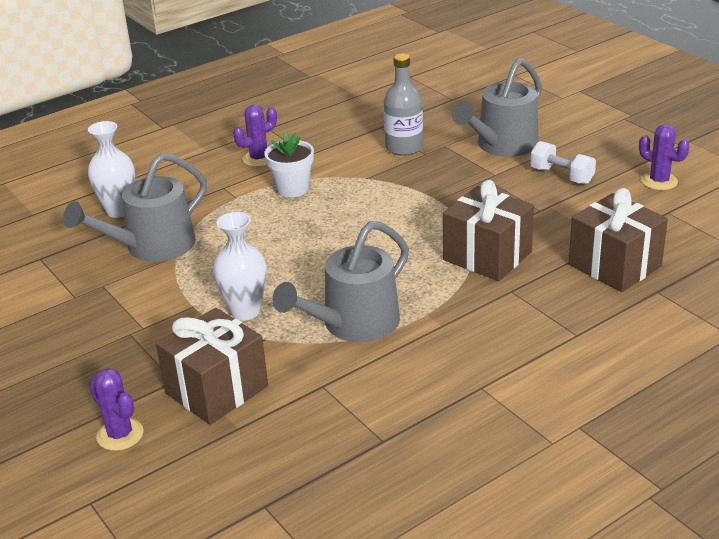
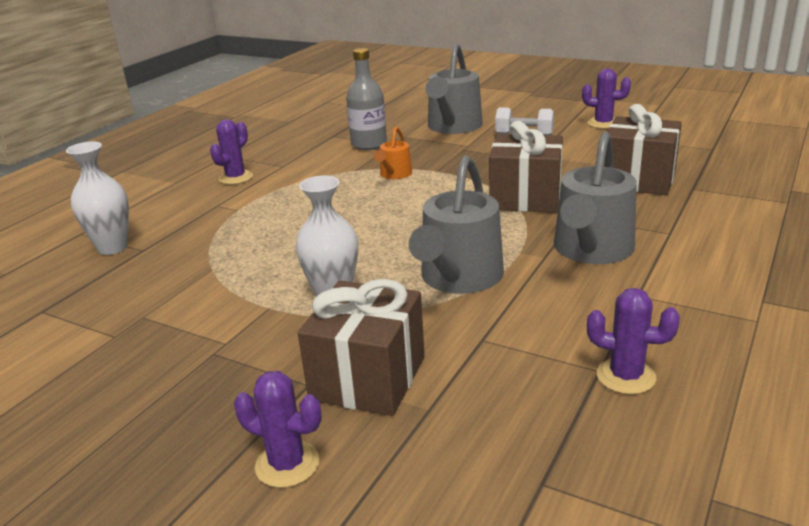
camera: 25 degrees left, 5 degrees down
grey watering can [63,153,207,262] -> grey watering can moved to [554,132,637,264]
white flower pot [264,132,314,197] -> none
none -> orange watering can [374,127,412,179]
none -> purple cactus [587,288,680,394]

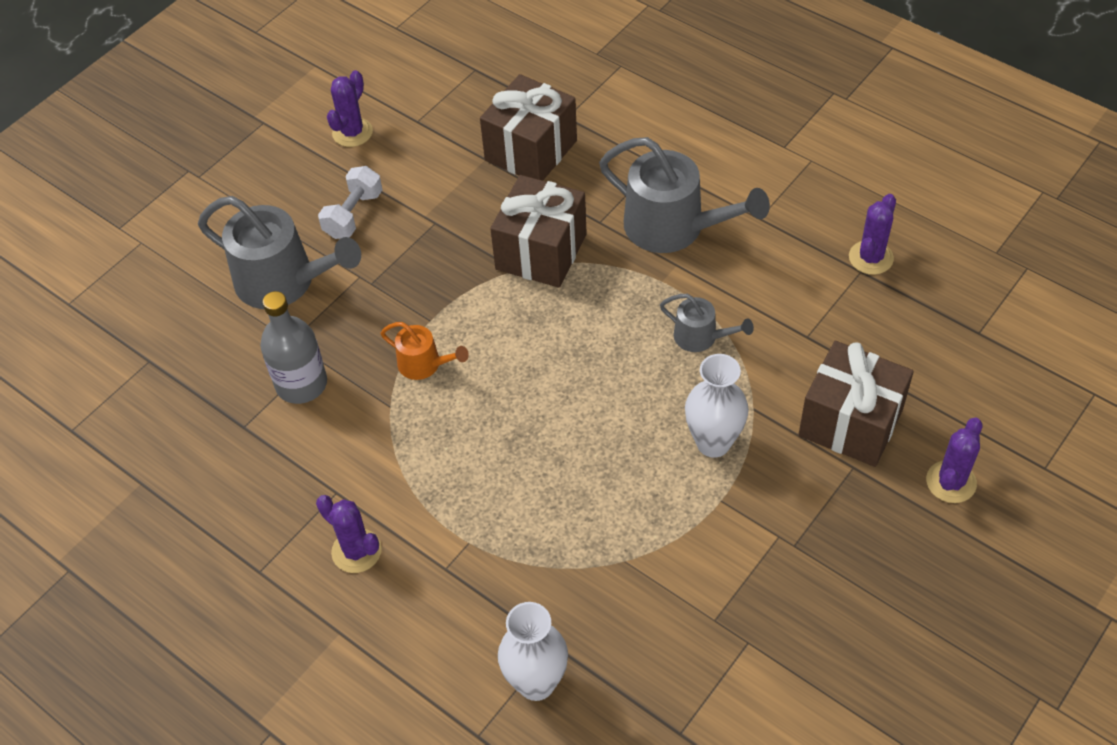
camera: 80 degrees left, 25 degrees up
grey watering can [409,155,504,294] -> grey watering can [660,294,754,352], size x0.51

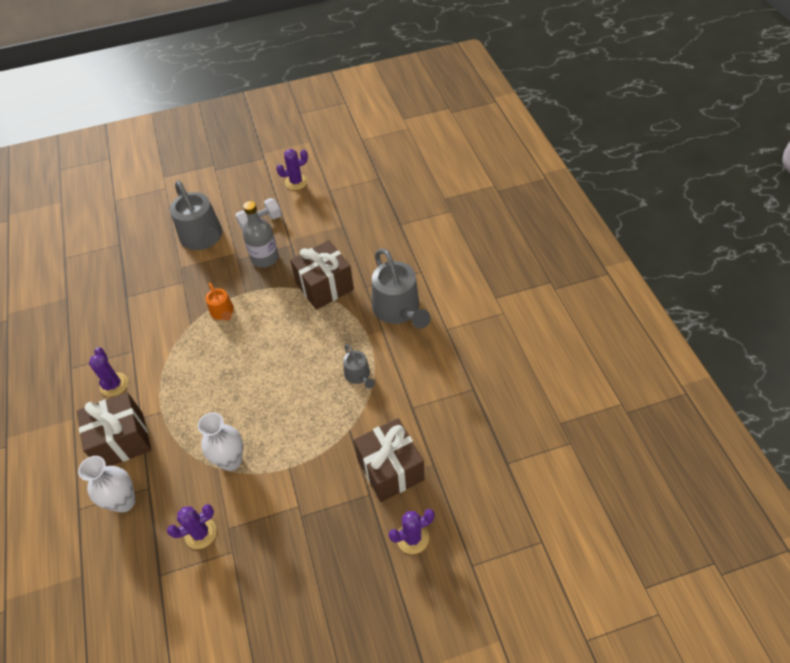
camera: 35 degrees right, 0 degrees up
grey bottle [260,291,327,404] -> grey bottle moved to [243,201,279,268]
brown gift [480,74,577,181] -> brown gift moved to [77,392,151,466]
white vase [685,354,749,458] -> white vase moved to [198,412,243,471]
purple cactus [849,194,896,275] -> purple cactus moved to [167,504,217,549]

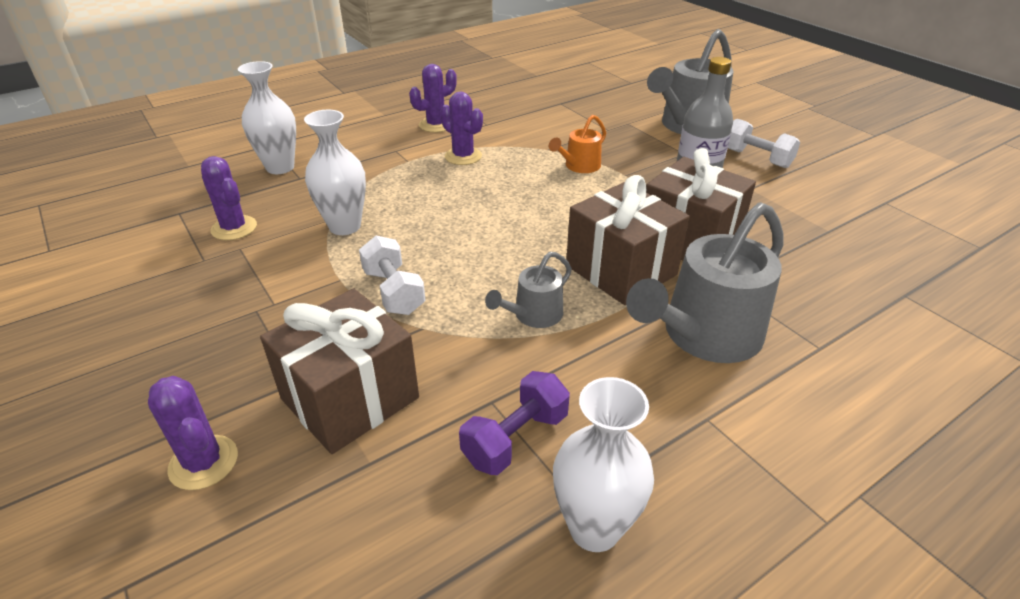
camera: 70 degrees right, 15 degrees down
brown gift [77,392,151,466] -> brown gift moved to [566,175,690,305]
purple cactus [276,149,308,190] -> purple cactus moved to [440,92,483,165]
none -> white dumbbell [359,236,426,315]
none -> purple dumbbell [459,371,570,475]
none -> white vase [553,377,654,552]

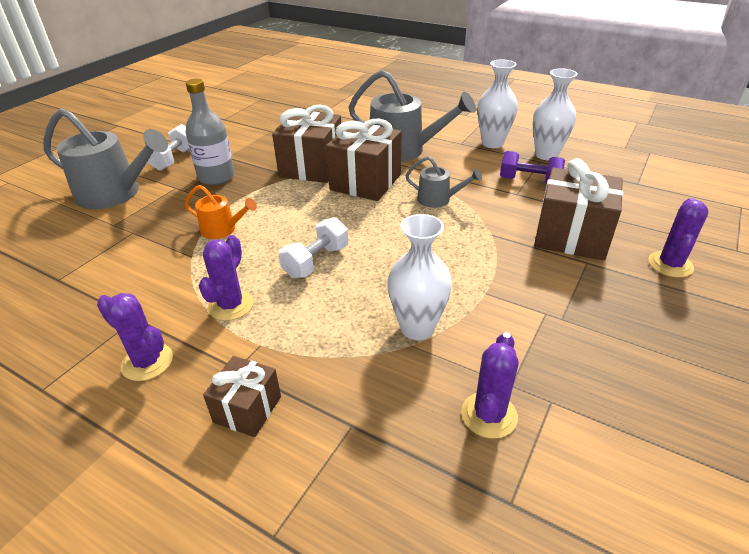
camera: 115 degrees left, 0 degrees up
white vase [238,61,296,174] -> white vase moved to [477,60,518,148]
white dumbbell [359,236,426,315] -> white dumbbell moved to [279,217,348,278]
none -> brown gift [203,356,281,437]

